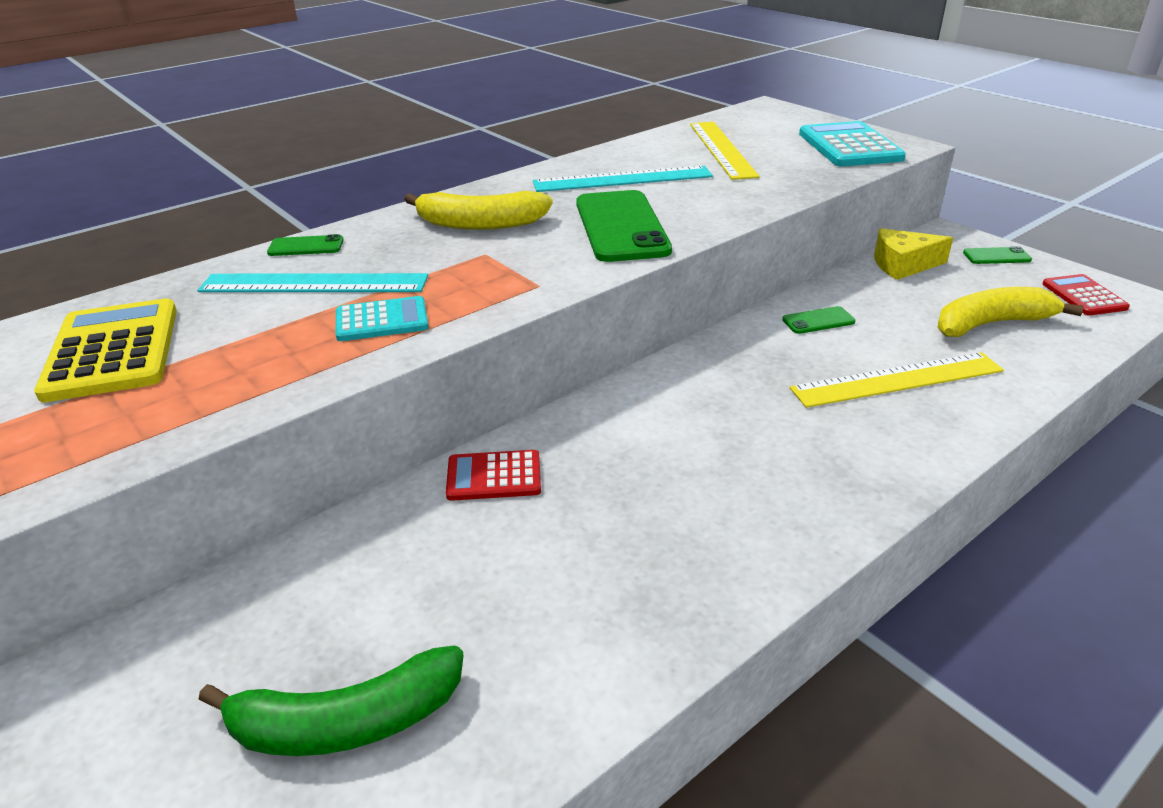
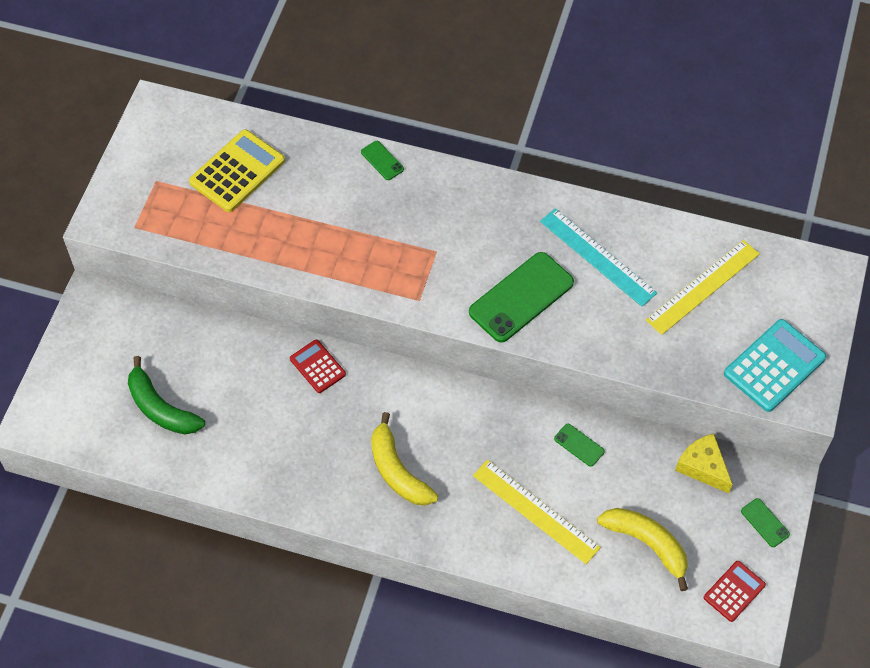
camera: 55 degrees right, 25 degrees up
turquoise ruler [198,273,428,292] -> none
turquoise calculator [336,296,429,341] -> none
yellow banana [404,191,553,230] -> yellow banana moved to [371,412,438,505]

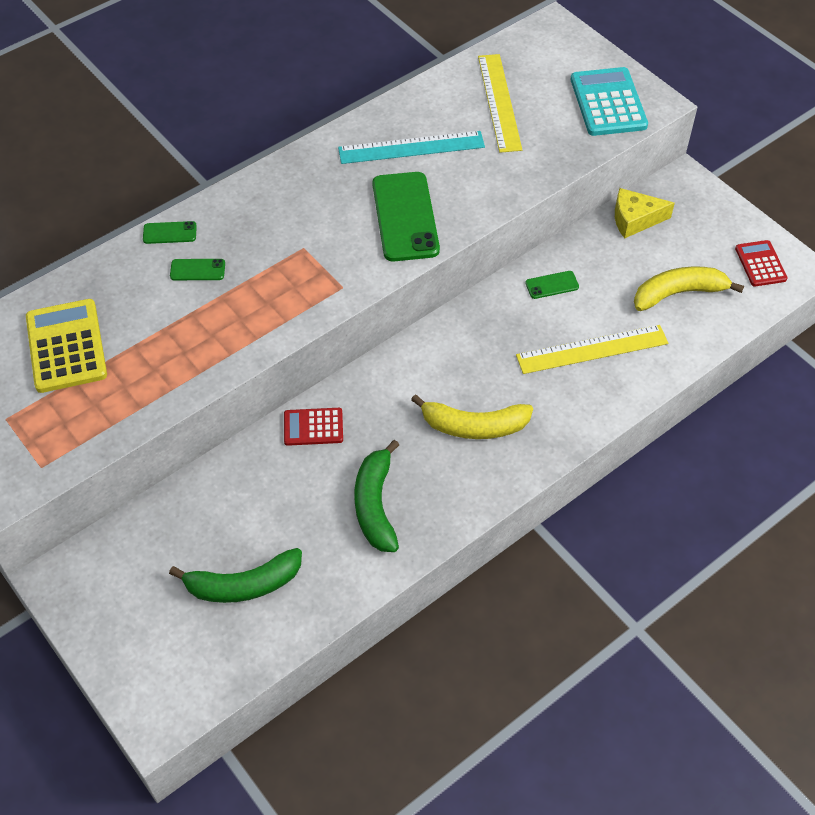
camera: 55 degrees left, 5 degrees down
green phone [741,498,790,547] -> green phone moved to [170,259,225,280]
none -> green banana [355,440,399,552]

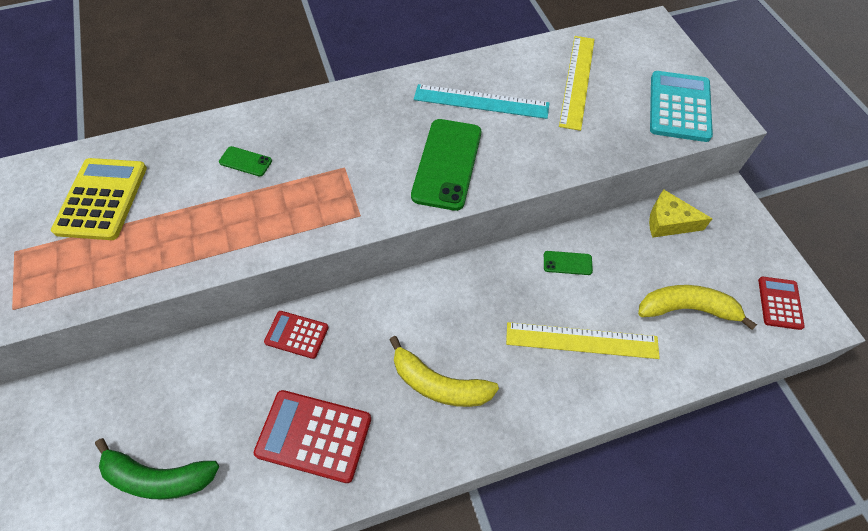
camera: 20 degrees right, 5 degrees up
green phone [143,221,197,244] -> none
green banana [355,440,399,552] -> red calculator [254,390,371,483]

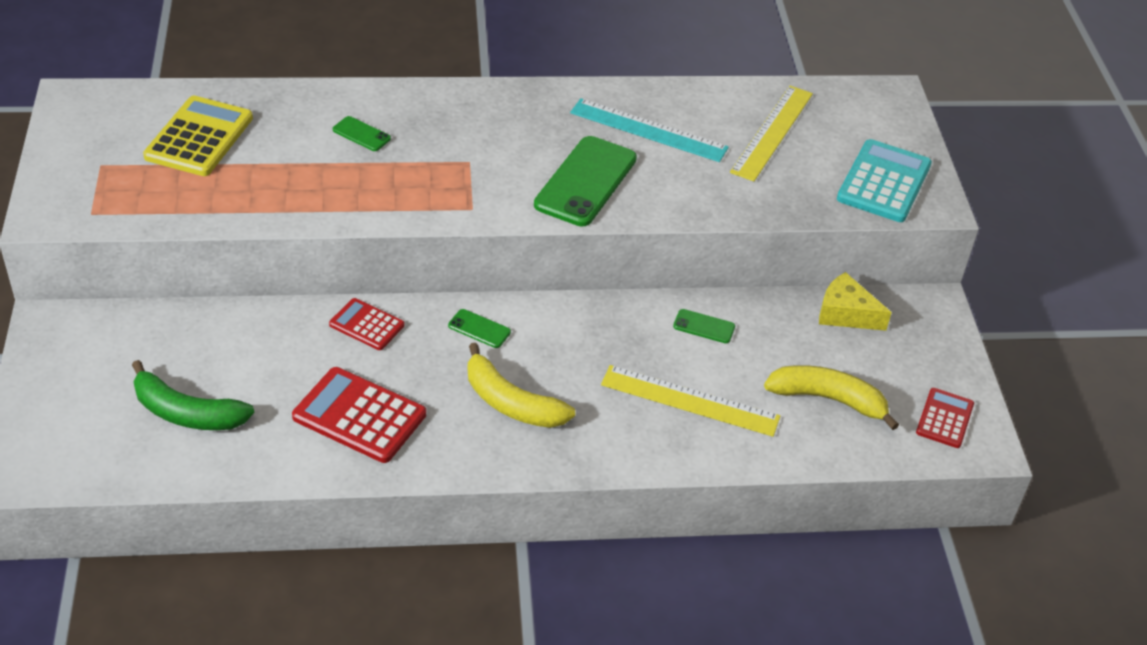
camera: 10 degrees right, 15 degrees down
none -> green phone [448,309,511,348]

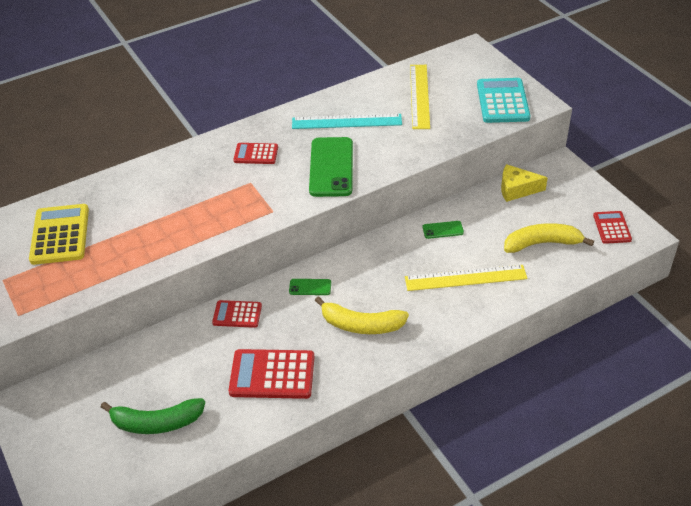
camera: 20 degrees left, 0 degrees up
green phone [333,116,391,151] -> none
none -> red calculator [233,143,278,164]

